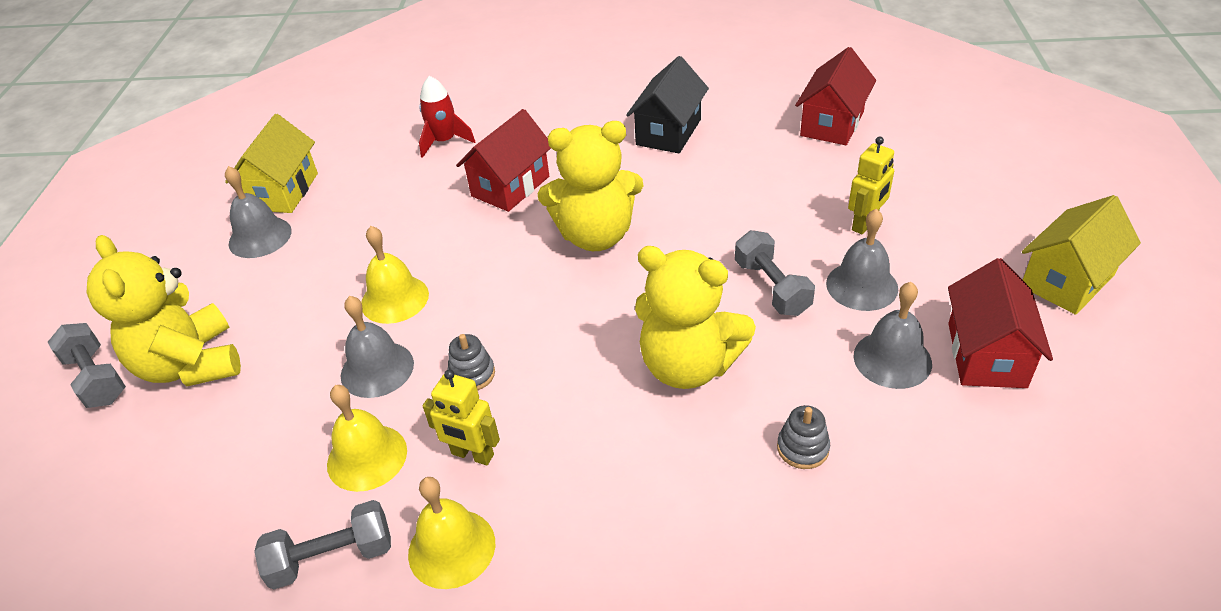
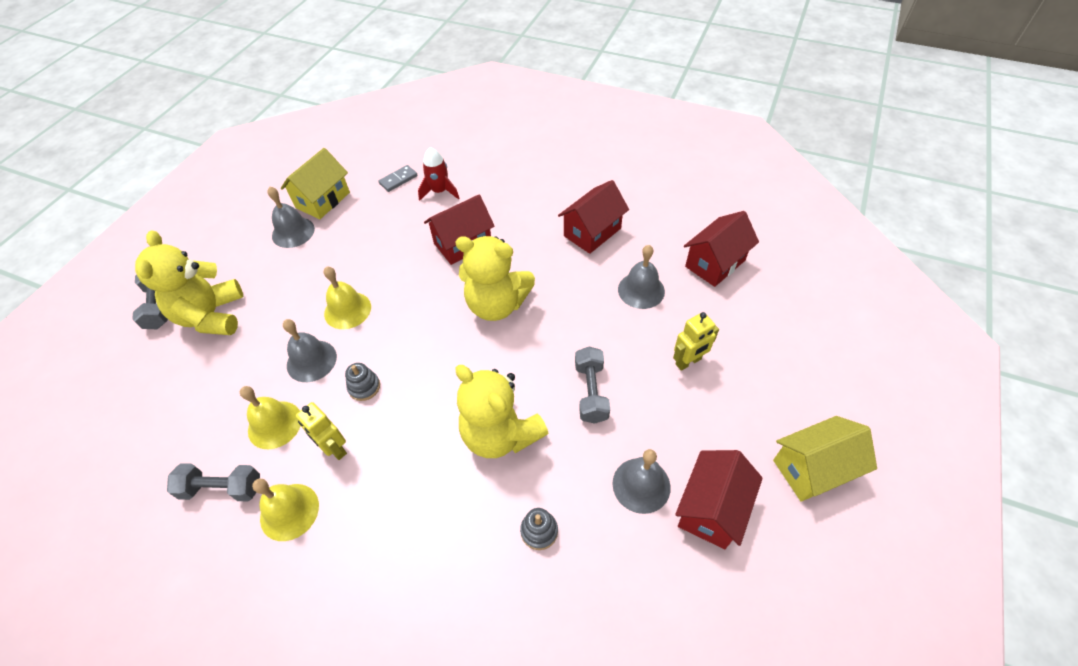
camera: 20 degrees right, 10 degrees up
black house [626,56,709,153] -> red house [558,180,629,254]
grey bell [826,209,898,311] -> grey bell moved to [618,245,665,309]
none -> grey domino [378,165,417,192]

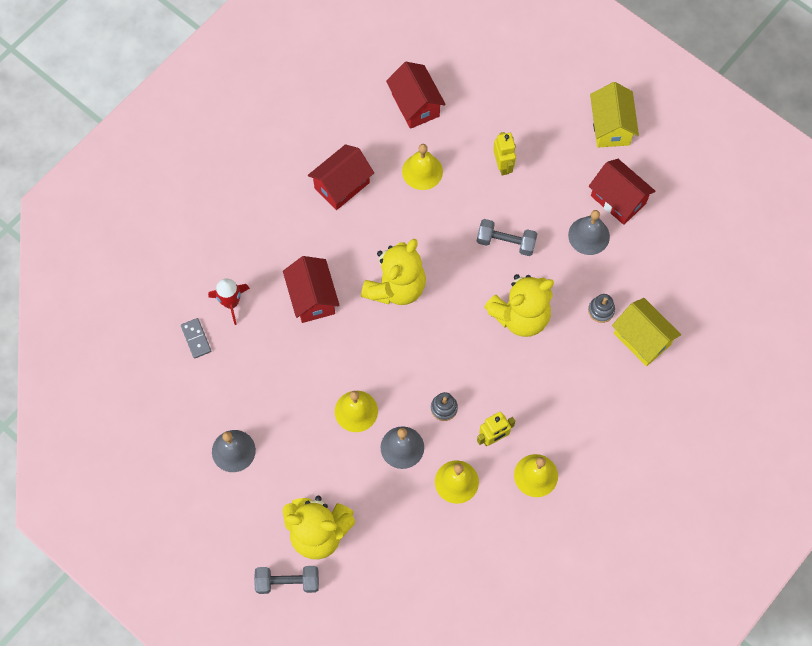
camera: 75 degrees left, 15 degrees up
grey dumbbell [167,463,260,501] -> none
yellow house [281,148,350,219] -> yellow house moved to [612,298,681,366]
red house [558,180,629,254] -> red house turned 75 degrees clockwise [308,144,374,210]
grey bell [618,245,665,309] -> yellow bell [402,144,443,190]

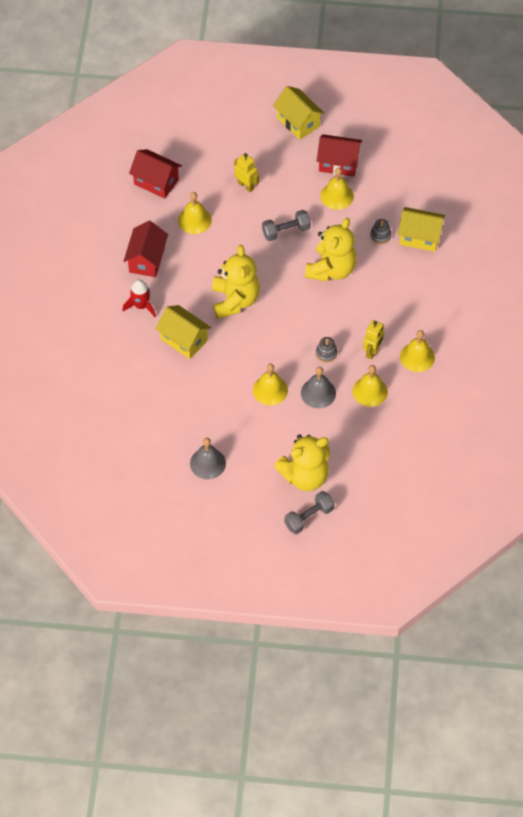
camera: 35 degrees left, 10 degrees down
grey domino [181,318,211,359] -> none
red rocket [208,279,250,325] -> red rocket moved to [122,280,156,317]
red house [283,256,340,323] -> yellow house [156,305,211,359]
grey bell [568,210,610,255] -> yellow bell [321,168,354,210]

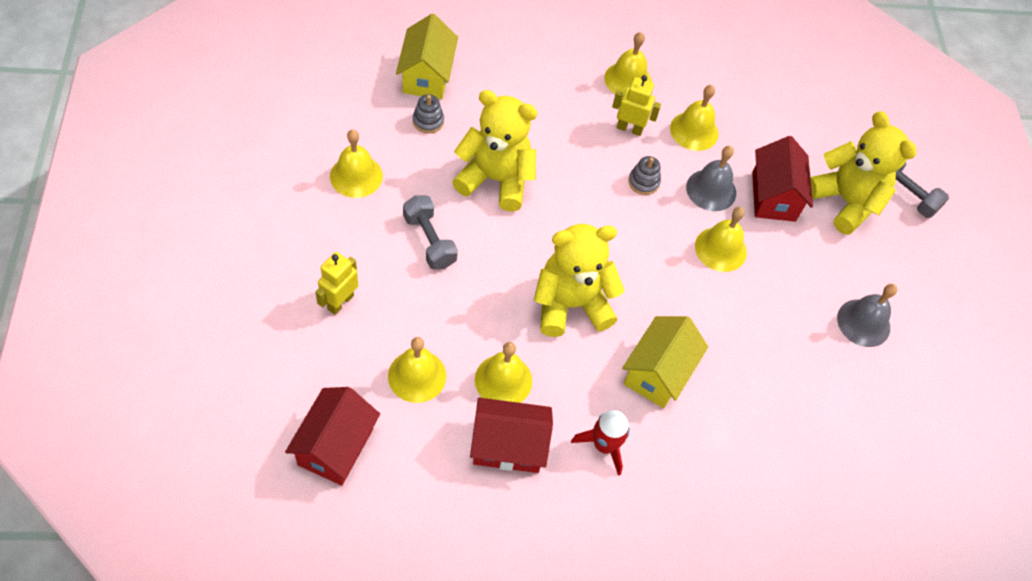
camera: 105 degrees left, 0 degrees up
yellow house [273,86,325,140] -> none
red house [317,134,362,177] -> red house moved to [752,136,813,222]
none -> yellow bell [475,342,532,403]

